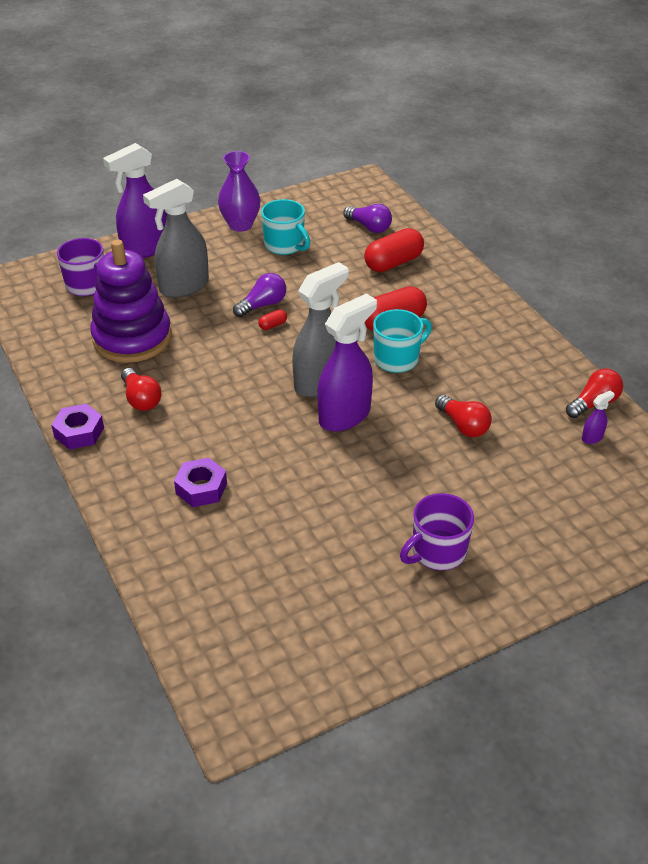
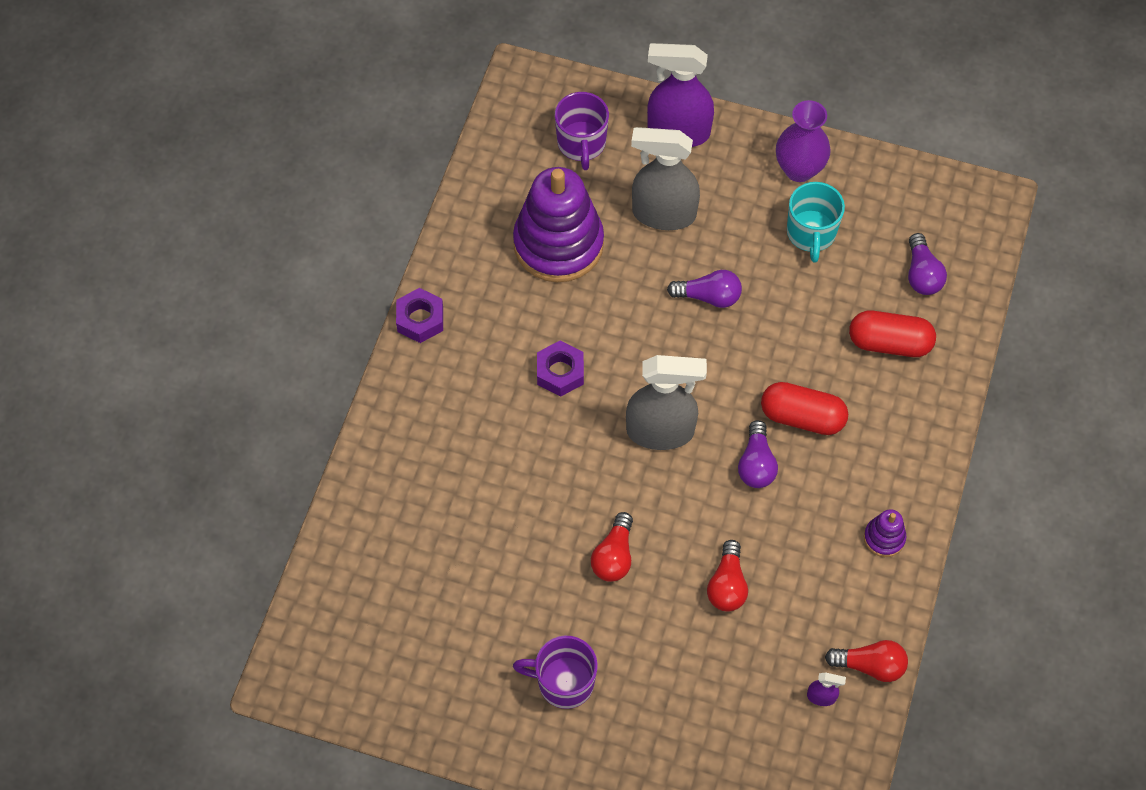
camera: 45 degrees right, 20 degrees up
red light bulb [121,368,162,411] -> red light bulb moved to [591,512,633,582]
purple nut [174,458,227,507] -> purple nut moved to [537,340,584,397]
red capsule [258,309,287,330] -> none
purple spray bottle [318,293,377,432] -> none
turquoise mug [373,309,432,373] -> purple light bulb [738,420,778,488]
none -> purple stacking toy [864,509,906,557]

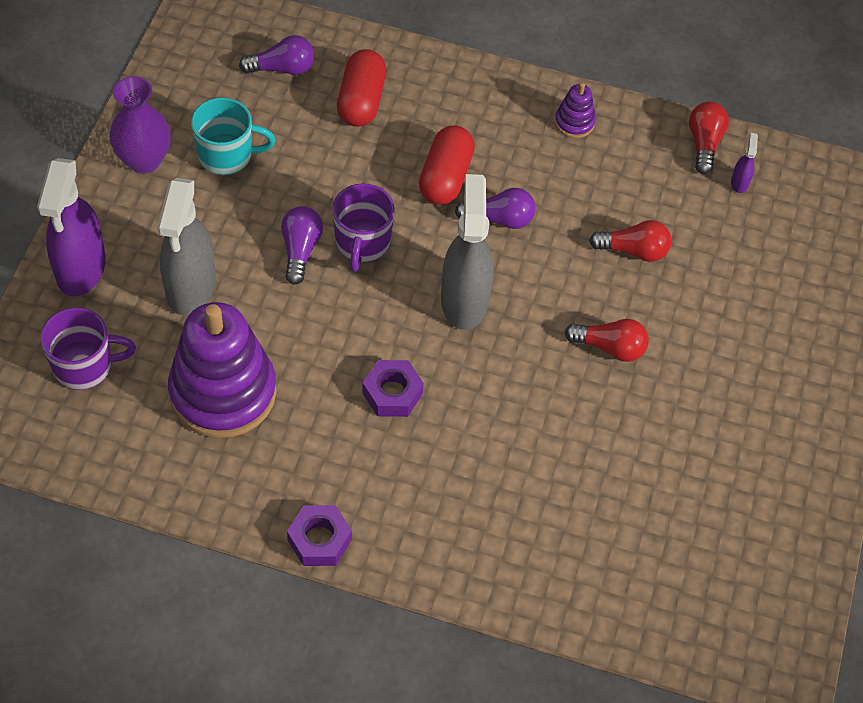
camera: 95 degrees left, 5 degrees down
purple mug [513,636,598,709] -> purple mug moved to [332,183,395,272]

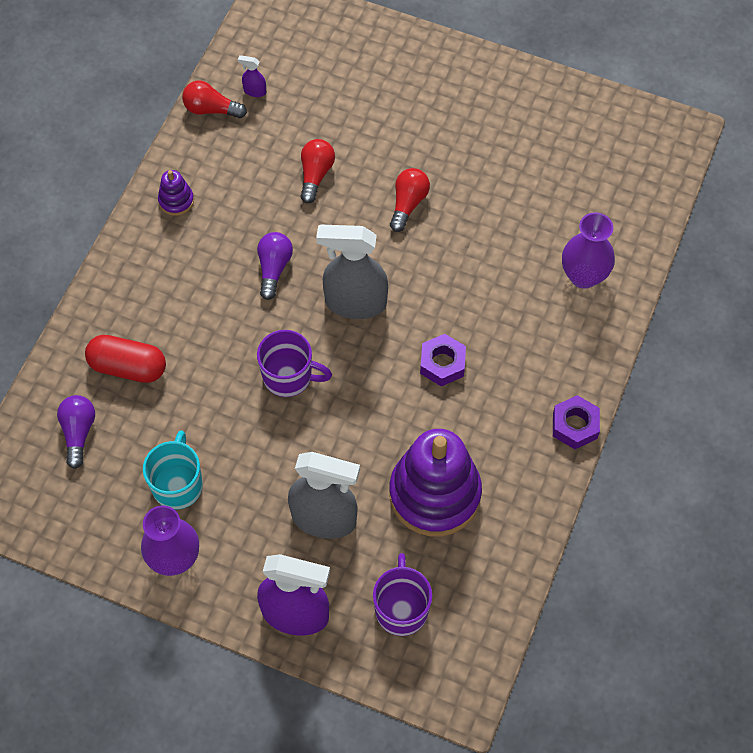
camera: 80 degrees left, 5 degrees up
purple light bulb [281,206,323,285] -> none
red capsule [419,126,475,205] -> none
none -> purple vase [562,212,615,289]

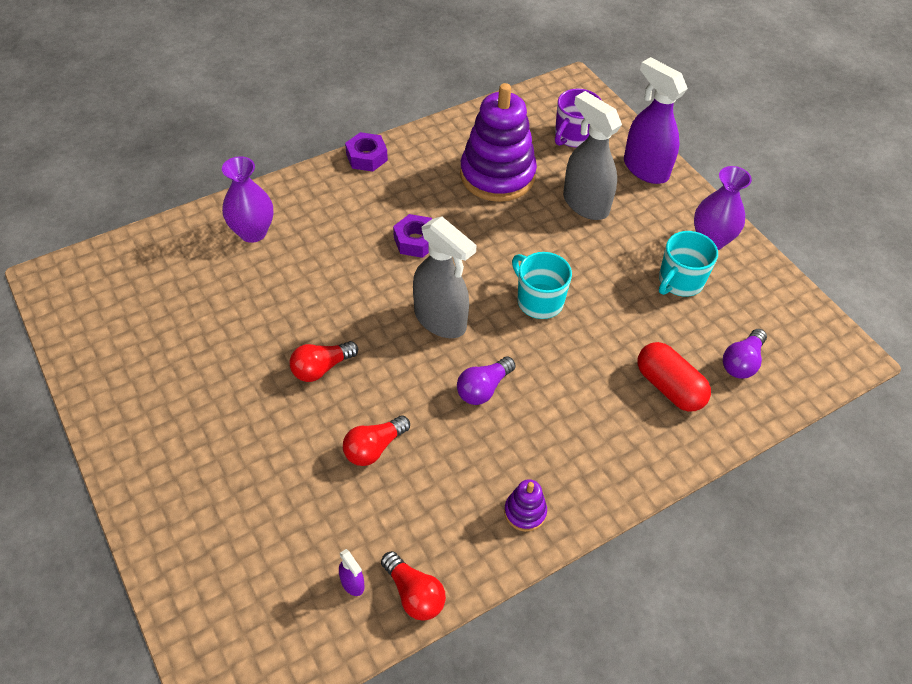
camera: 145 degrees left, 10 degrees down
purple mug [257,330,332,397] -> turquoise mug [512,252,572,319]

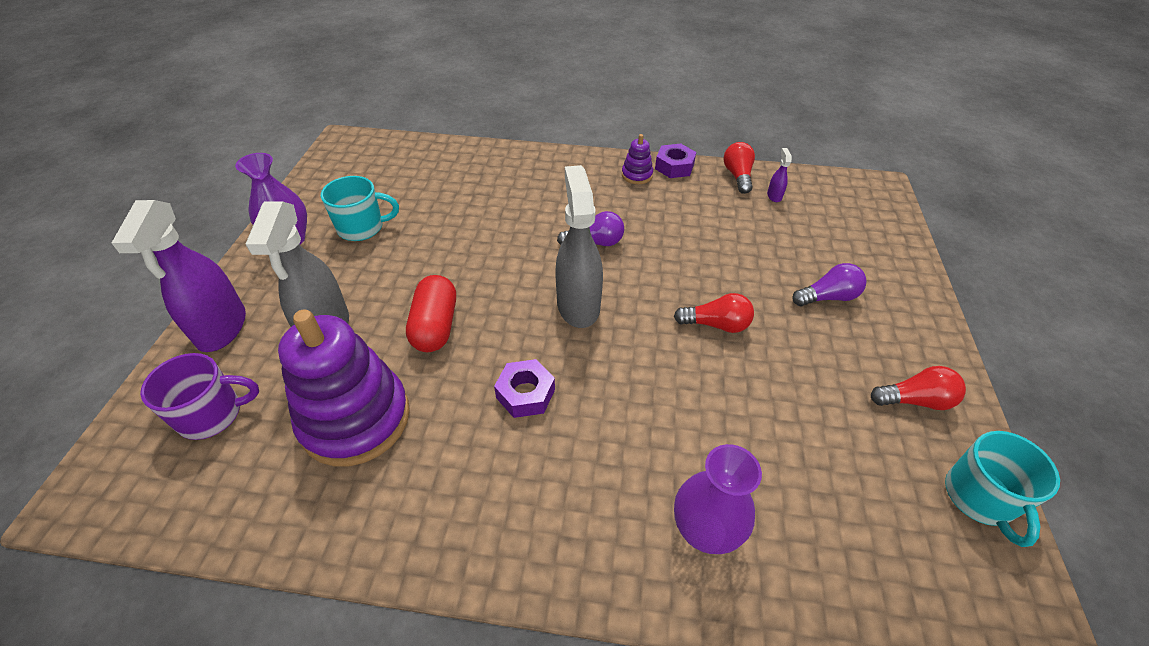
camera: 140 degrees left, 5 degrees down
red light bulb [343,415,410,466] -> red light bulb moved to [871,366,966,410]
purple nut [345,132,388,172] -> purple nut moved to [655,144,696,178]
turquoise mug [512,252,572,319] -> turquoise mug moved to [945,431,1060,547]
red capsule [638,342,711,411] -> red capsule moved to [406,275,456,352]
purple light bulb [723,329,767,379] -> purple light bulb moved to [792,263,867,306]

